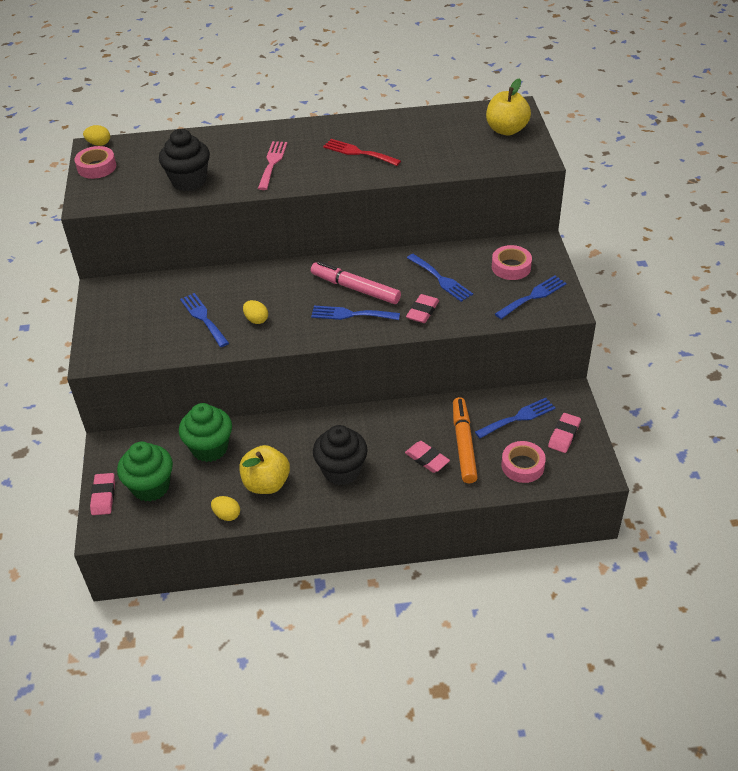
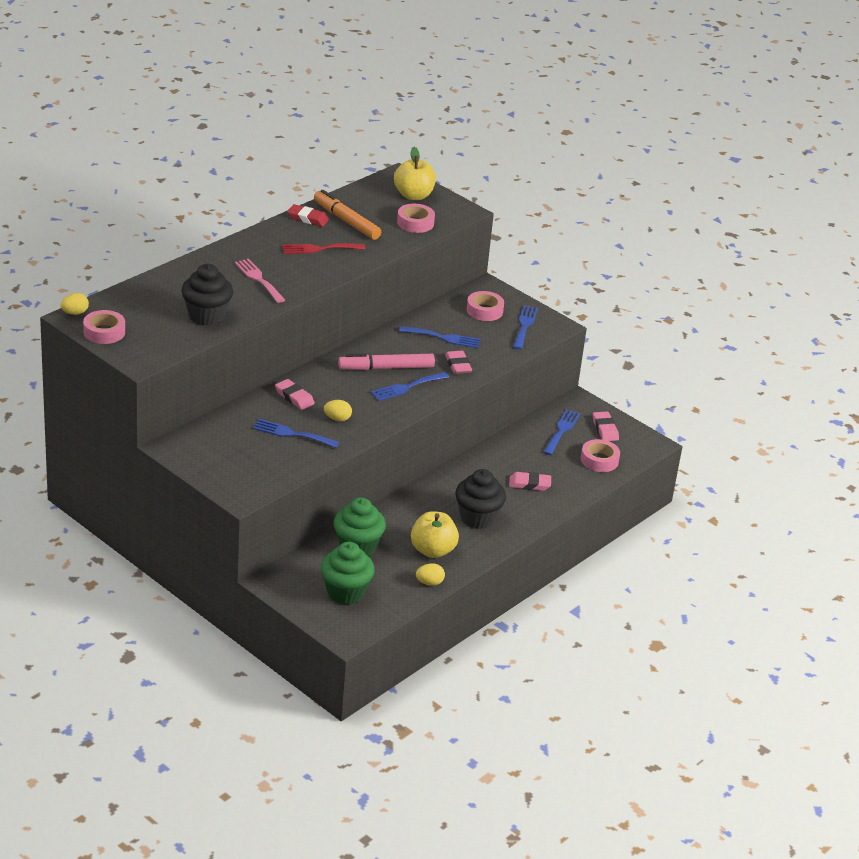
camera: 45 degrees left, 10 degrees down
pink eraser [90,473,115,515] -> pink eraser moved to [275,379,315,410]
orange marker [453,397,478,483] -> orange marker moved to [314,190,381,240]
none -> red eraser [287,204,329,227]
none -> pink tape [397,204,435,233]

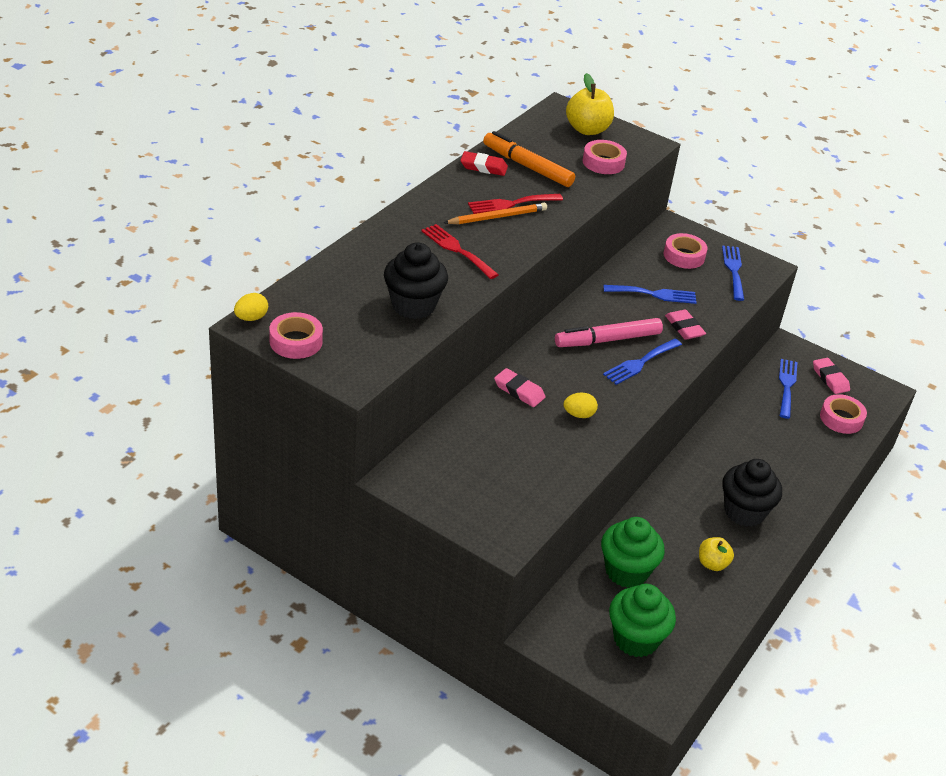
camera: 10 degrees left, 5 degrees up
pink fork [235,259,285,303] -> red fork [421,224,499,279]
blue fork [253,419,340,448] -> none
yellow apple [411,511,459,558] -> yellow apple [699,537,734,571], size x0.61
yellow egg [416,563,445,585] -> none
pink eraser [509,472,551,491] -> none
none -> orange pencil [444,203,547,224]

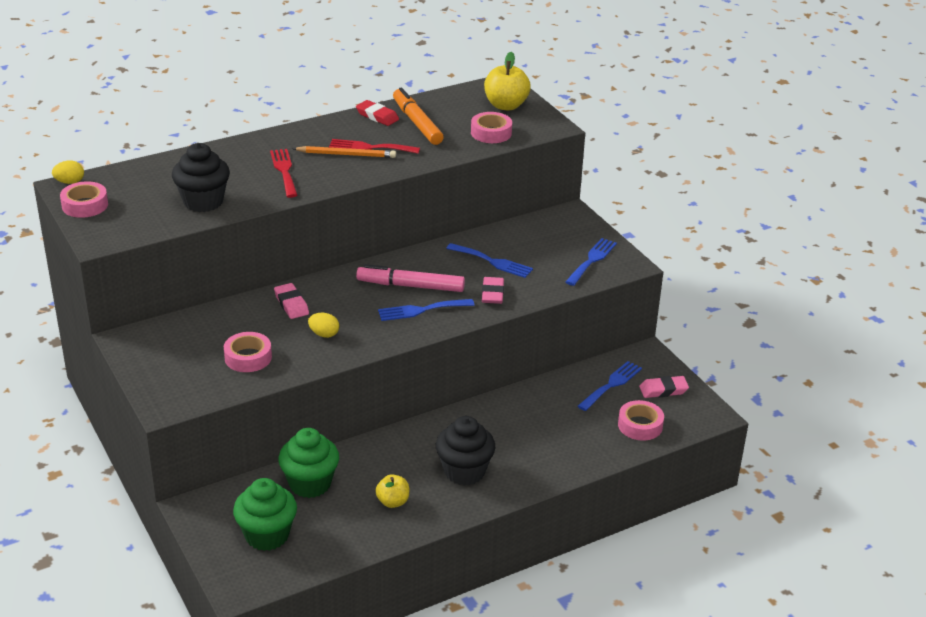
camera: 30 degrees right, 5 degrees down
pink tape [664,233,708,269] -> pink tape moved to [224,332,272,372]
pink eraser [813,358,850,394] -> pink eraser turned 75 degrees clockwise [639,376,689,398]

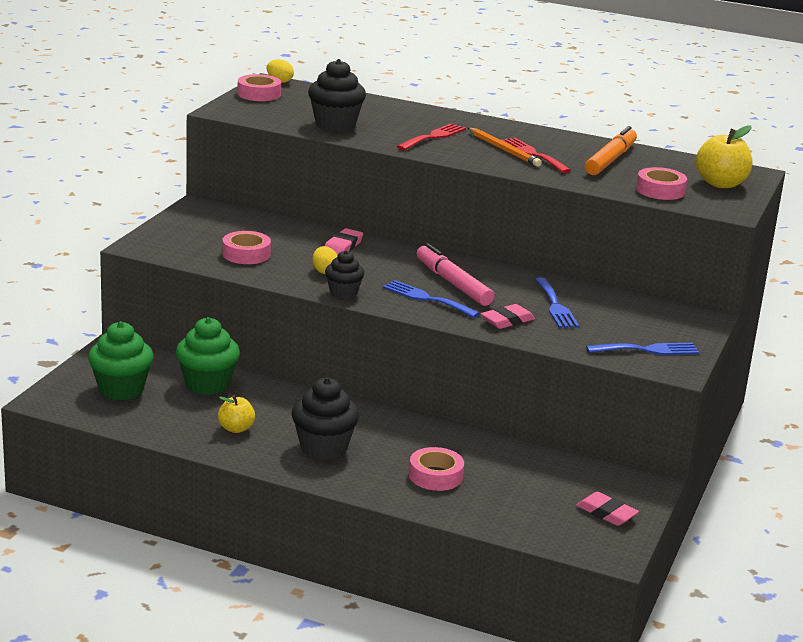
camera: 50 degrees right, 10 degrees down
red eraser [356,100,399,126] -> none
blue fork [578,361,642,411] -> none
pink tape [618,400,664,441] -> pink tape moved to [409,447,464,491]
none -> black cupcake [325,250,364,299]

